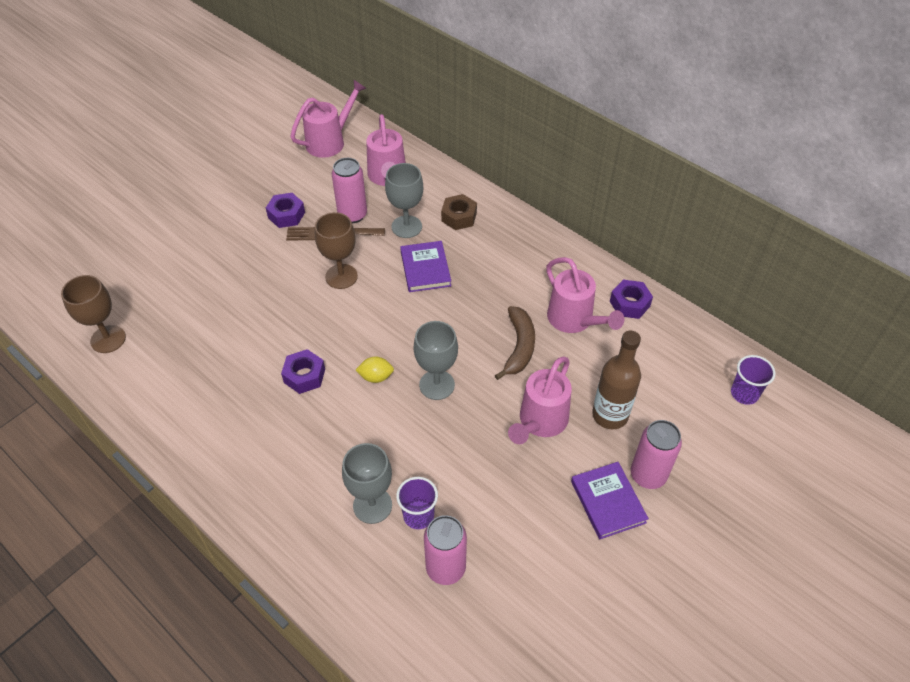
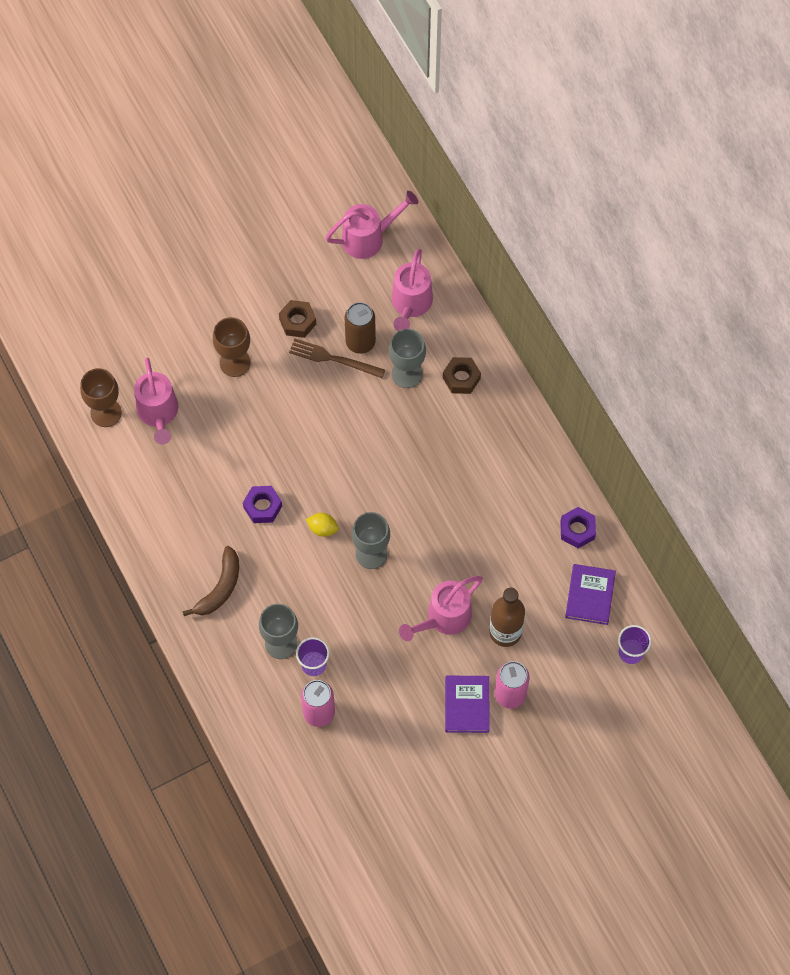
camera: 20 degrees right, 15 degrees up
purple nut [266,193,305,228] -> brown nut [279,300,316,338]
brown goblet [315,212,358,289] -> brown goblet moved to [213,317,250,377]
pink can [332,158,367,223] -> brown can [345,302,376,354]
purple book [400,241,451,292] -> purple book moved to [565,564,616,625]
brown banana [495,306,535,380] -> brown banana moved to [183,546,239,616]
pink watering can [546,257,624,333] -> pink watering can moved to [134,358,178,445]

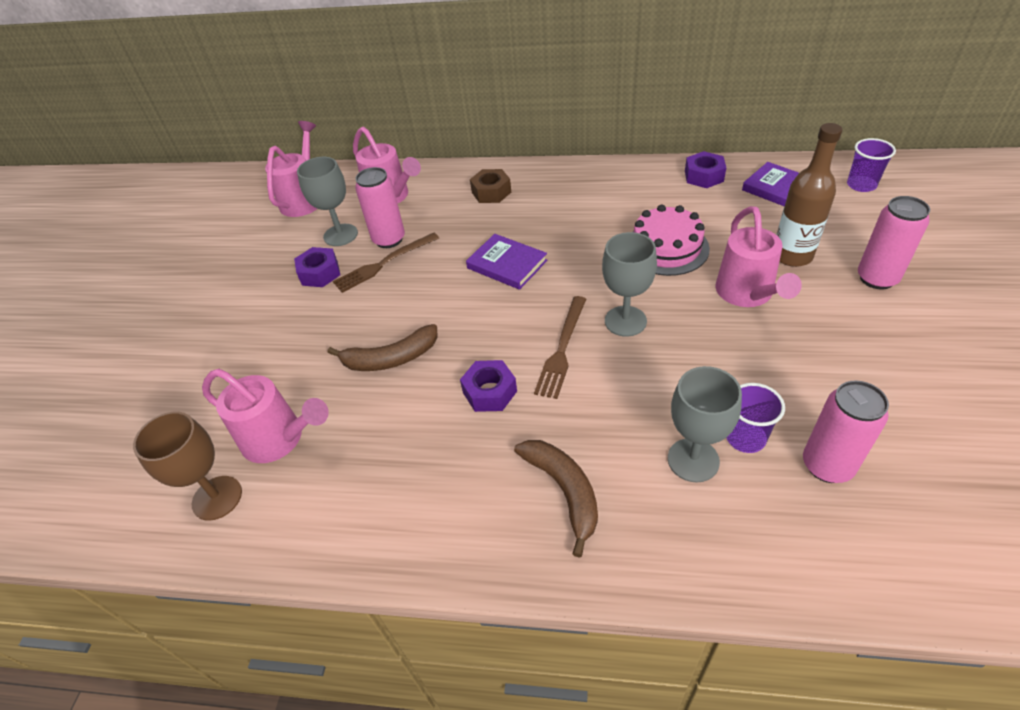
camera: 50 degrees left, 20 degrees down
brown goblet [213,317,250,377] -> none
brown nut [279,300,316,338] -> purple nut [294,247,340,287]
yellow lemon [306,513,338,537] -> brown fork [534,296,586,399]
brown can [345,302,376,354] -> pink can [355,167,405,248]
grey goblet [389,329,426,388] -> grey goblet moved to [297,157,358,246]
purple book [445,676,490,733] -> purple book moved to [466,234,547,290]
none -> brown banana [327,324,437,371]
none -> pink cake [633,204,710,276]

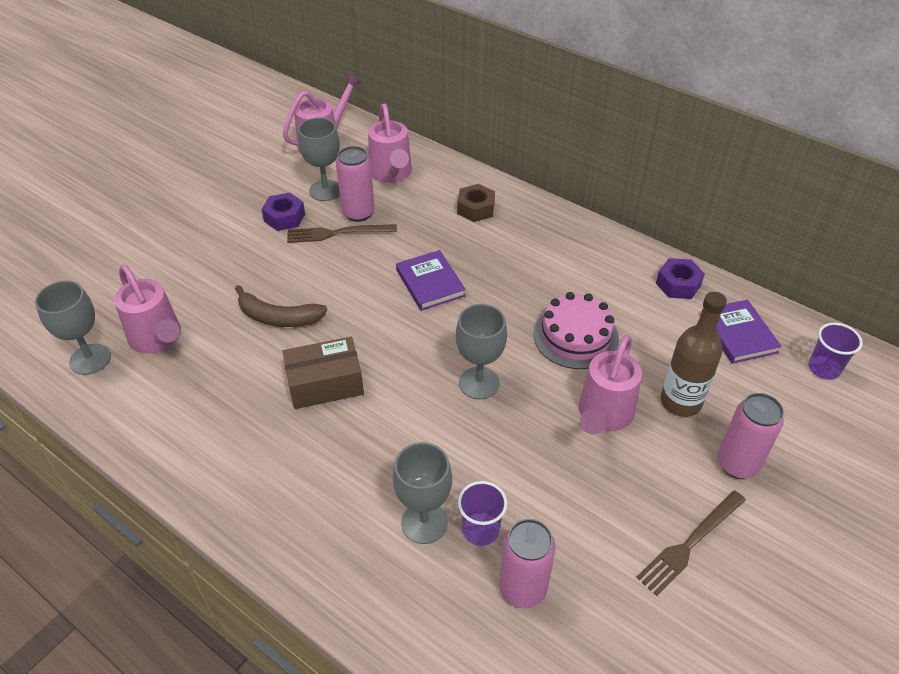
camera: 25 degrees right, 0 degrees up
brown goblet [133,412,242,521] -> grey goblet [35,281,111,375]
purple nut [460,360,517,412] -> brown box [283,337,364,409]
brown banana [514,440,598,558] -> none
brown fork [534,296,586,399] -> brown fork moved to [636,491,746,596]

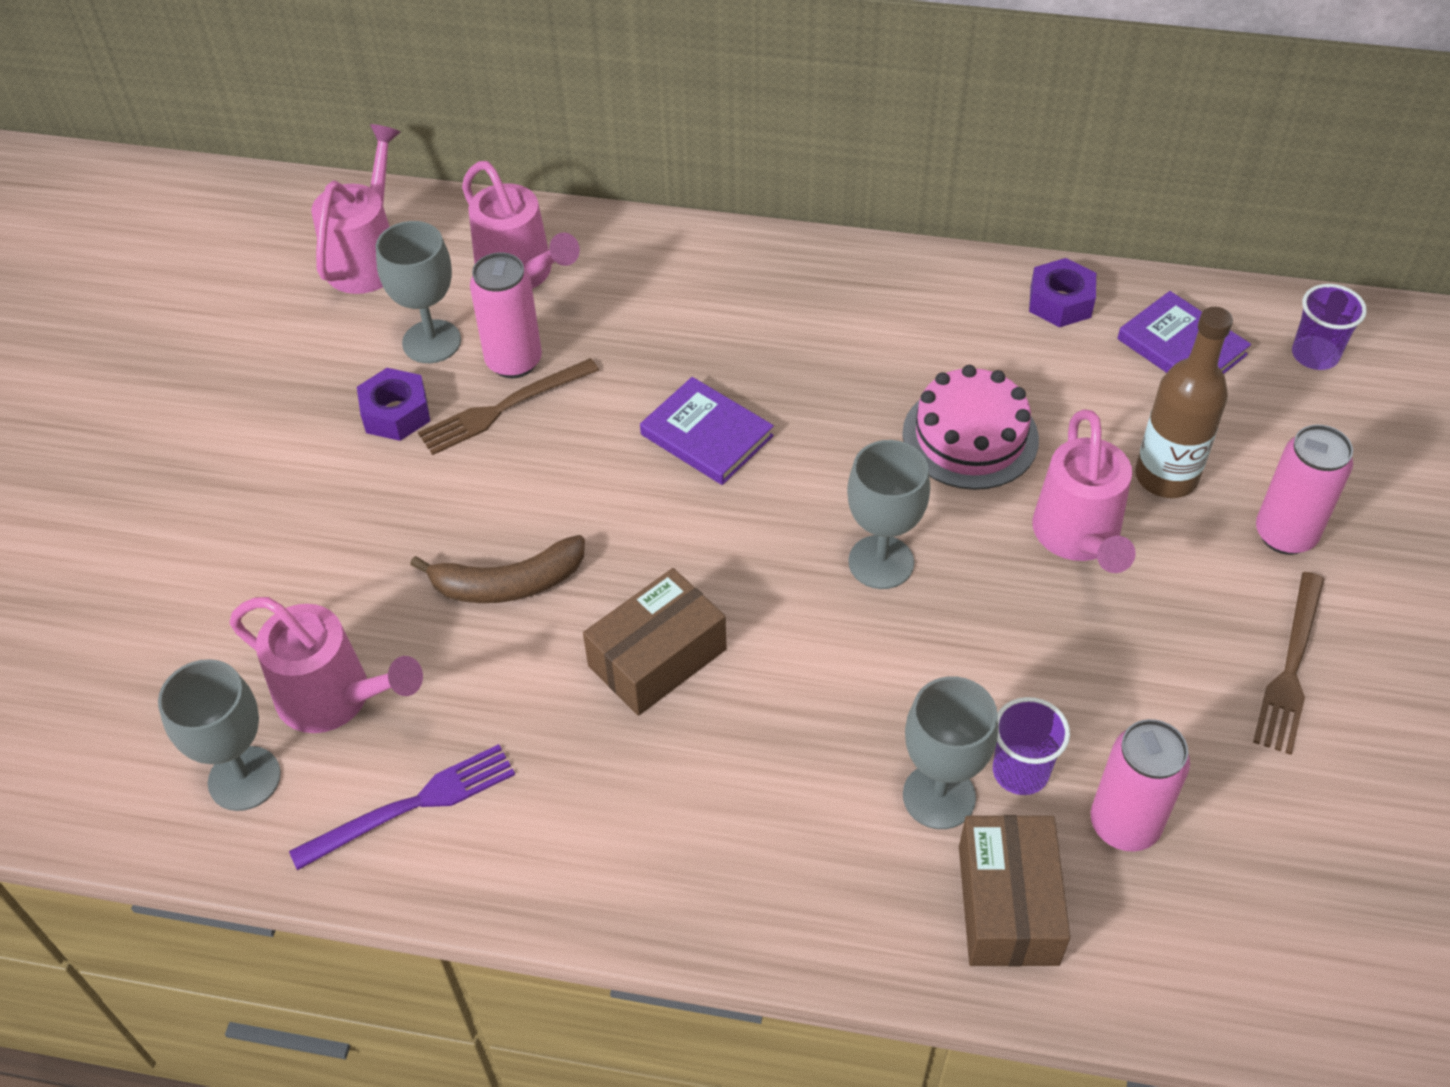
camera: 25 degrees left, 5 degrees up
brown nut [457,184,495,222] -> none
none -> purple fork [289,744,515,870]
none -> brown box [959,815,1070,967]

